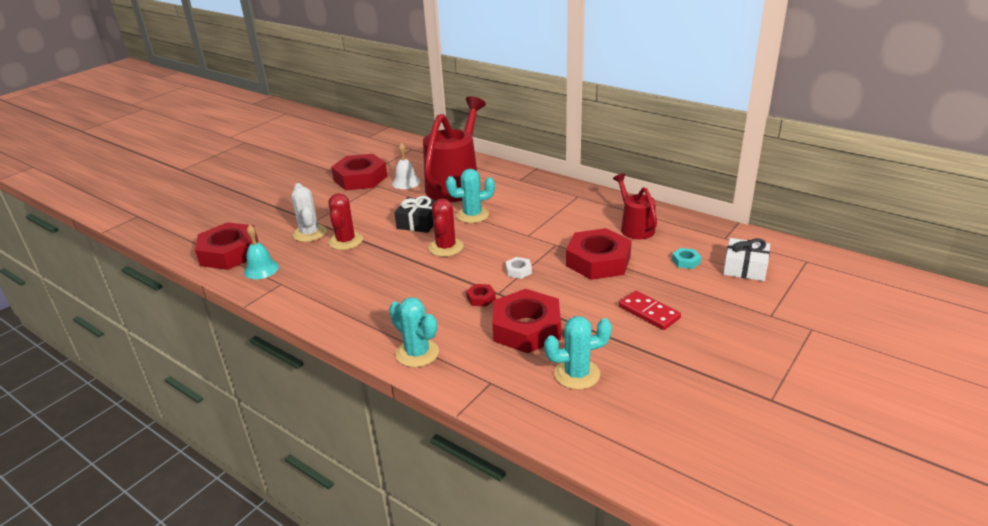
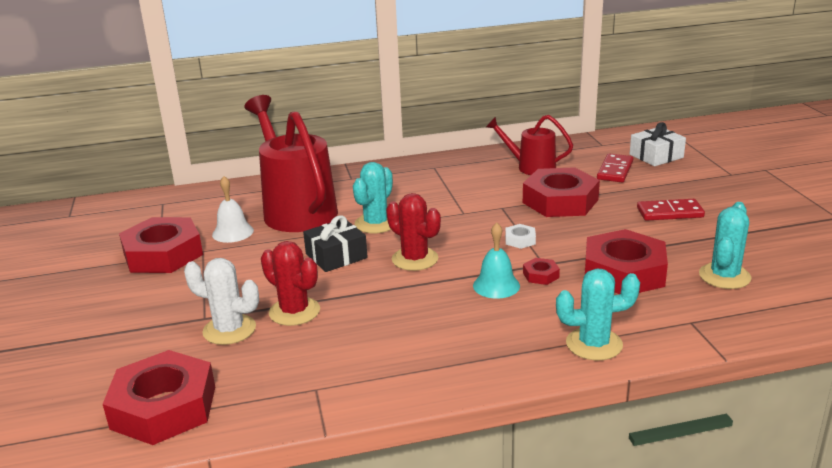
camera: 50 degrees left, 5 degrees down
turquoise bell [244,225,279,279] -> turquoise bell moved to [473,223,520,299]
turquoise nut [672,248,701,269] -> red domino [597,154,633,182]

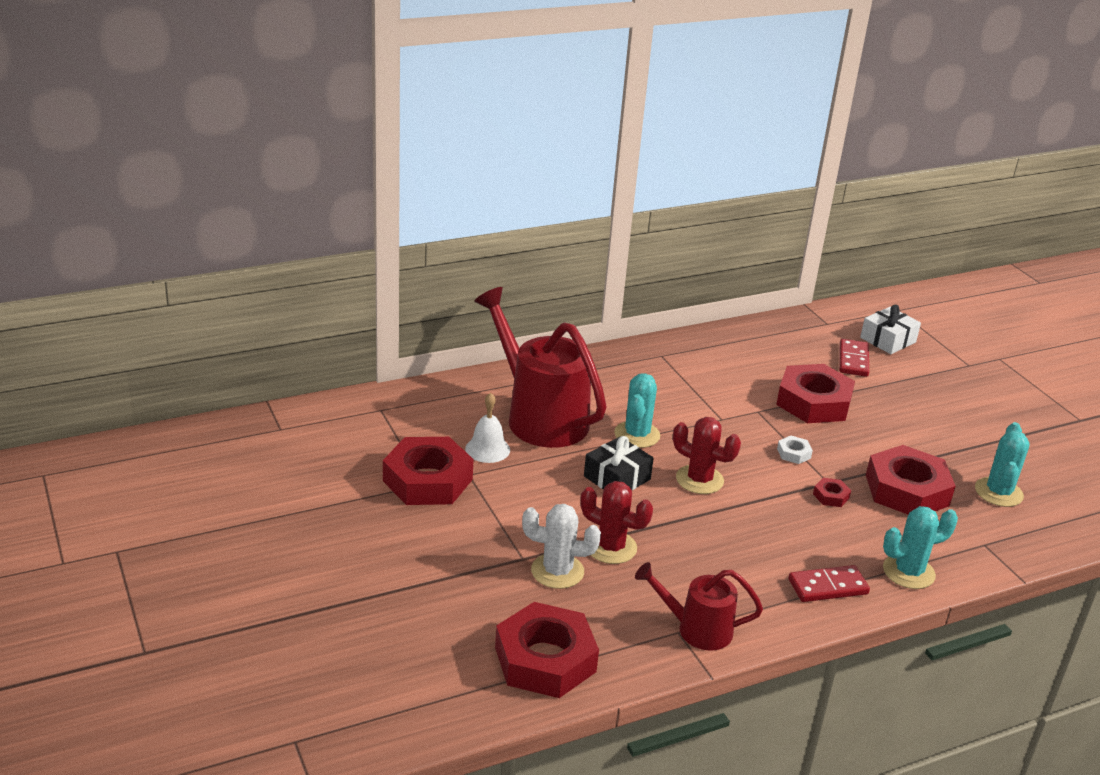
camera: 15 degrees left, 5 degrees up
turquoise bell [473,223,520,299] -> none
red watering can [486,115,573,175] -> red watering can moved to [635,562,763,651]
red domino [637,199,705,221] -> red domino moved to [788,565,870,602]

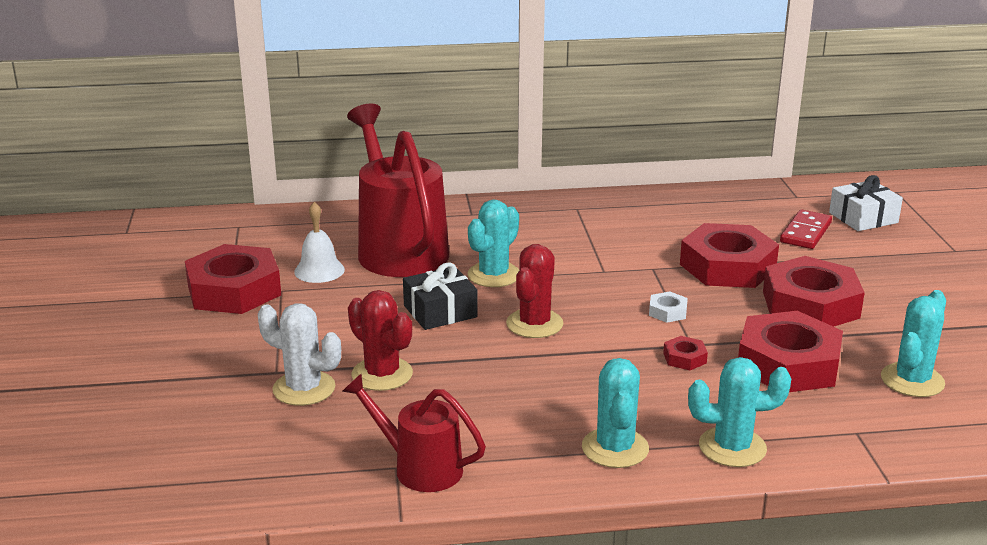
camera: 20 degrees right, 5 degrees down
red nut [495,602,599,698] -> red nut moved to [763,256,865,327]
red cactus [673,417,741,494] -> red cactus turned 60 degrees clockwise [506,244,564,338]
red domino [788,565,870,602] -> turquoise cactus [582,358,649,468]

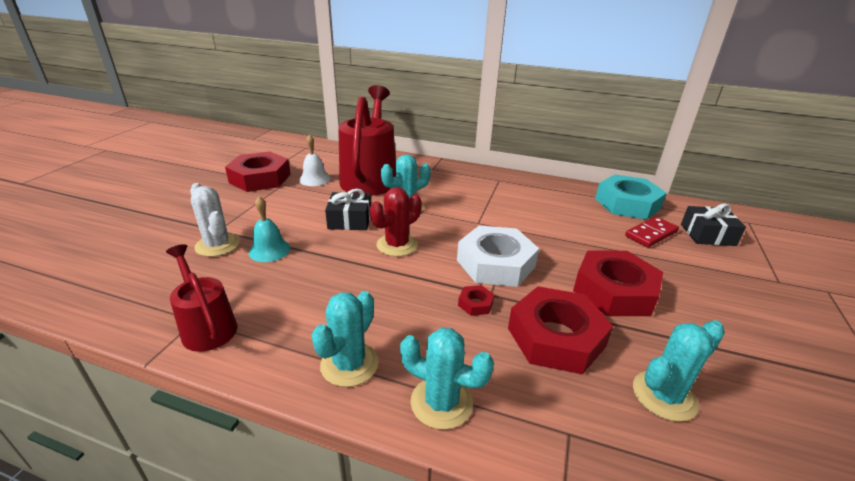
camera: 25 degrees right, 5 degrees up
red cactus [348,290,413,391] -> turquoise bell [249,197,290,262]
white nut [649,291,688,323] -> white nut [457,226,539,287], size x2.42
red nut [680,223,779,288] -> none
white gift [829,175,903,231] -> black gift [681,204,746,246]
none -> turquoise nut [595,175,667,220]

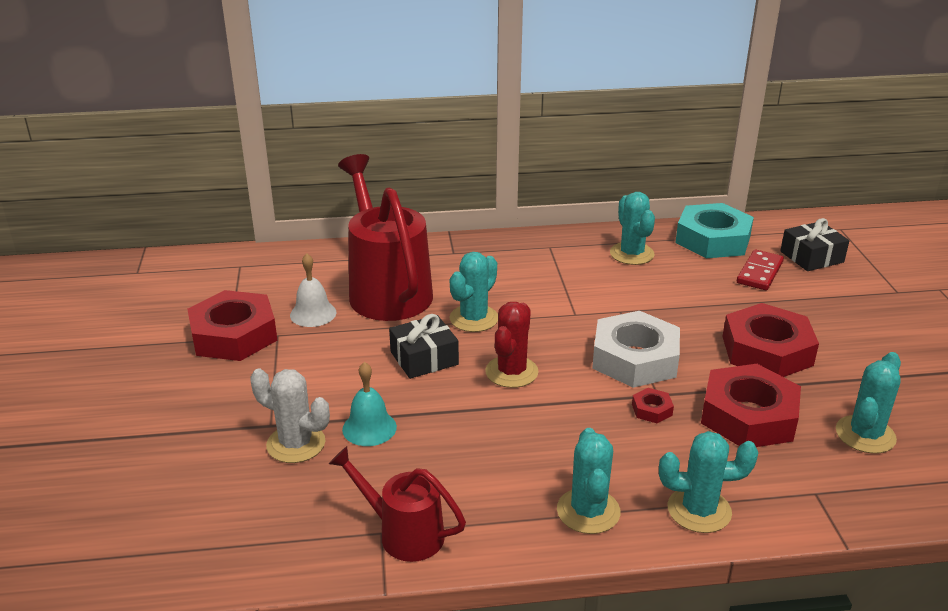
camera: 25 degrees left, 0 degrees up
none -> turquoise cactus [610,192,655,265]

